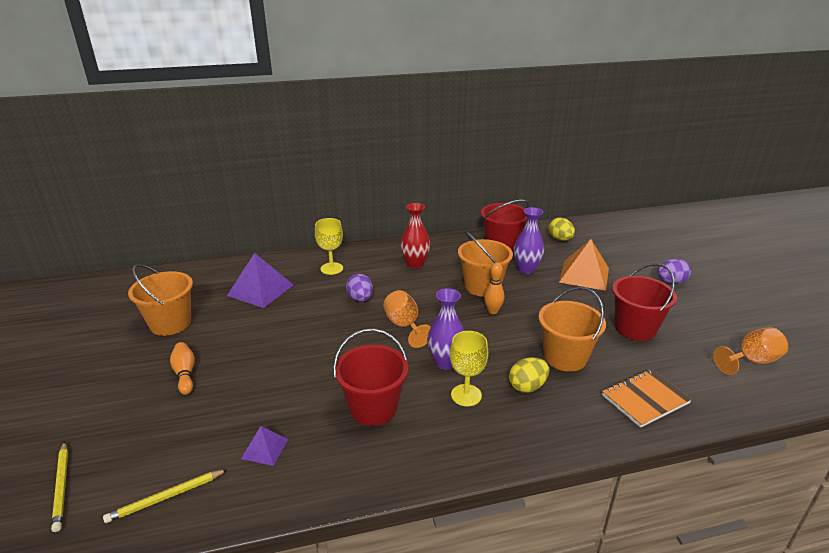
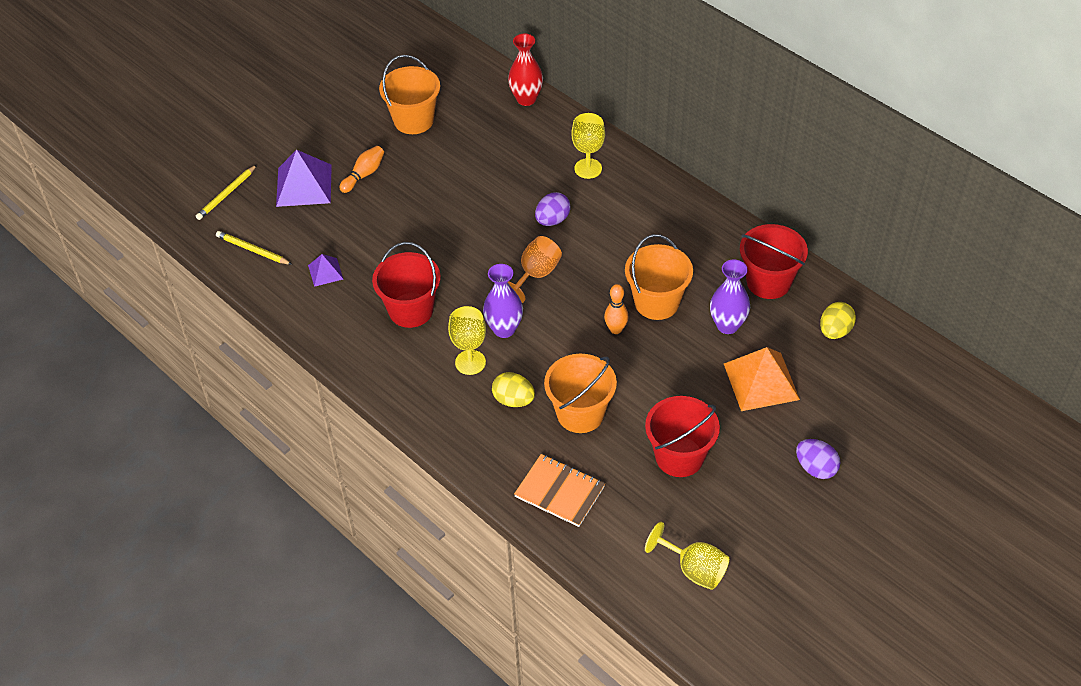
camera: 60 degrees right, 20 degrees up
purple pyramid [227,253,293,308] -> purple pyramid moved to [276,150,332,207]
red vase [401,203,430,269] -> red vase moved to [508,34,543,106]
orange goblet [713,327,788,375] -> yellow goblet [645,522,729,590]

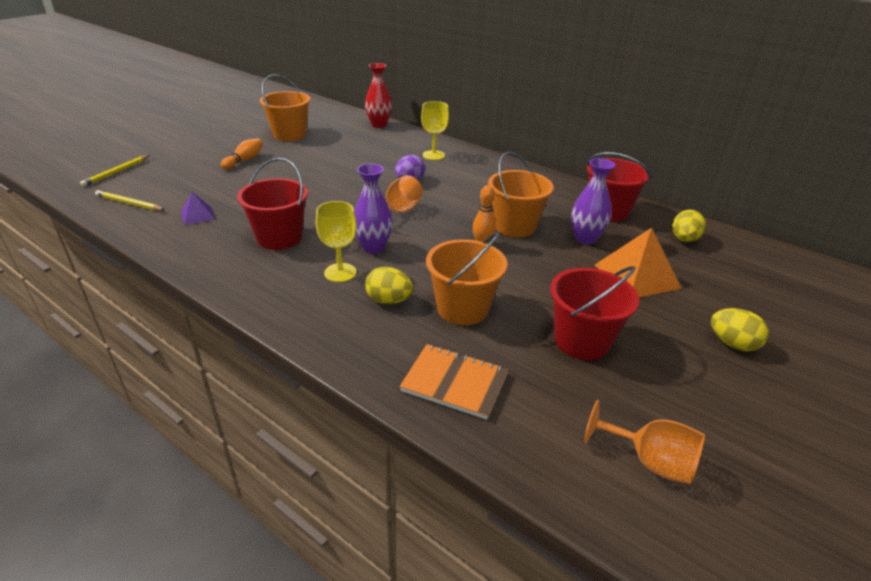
camera: 10 degrees left, 15 degrees down
purple pyramid [276,150,332,207] -> none
yellow goblet [645,522,729,590] -> orange goblet [584,400,705,484]
purple egg [796,439,841,479] -> yellow egg [711,308,769,351]

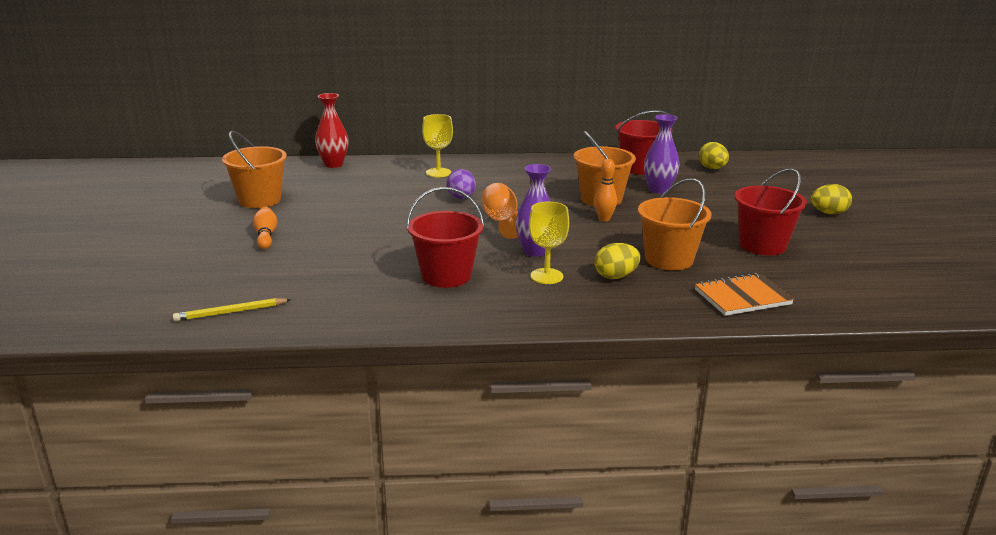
camera: 40 degrees left, 10 degrees down
yellow pencil [80,155,150,187] -> none
purple pyramid [181,192,215,225] -> none
orange goblet [584,400,705,484] -> none
orange pyramid [595,228,682,297] -> none

